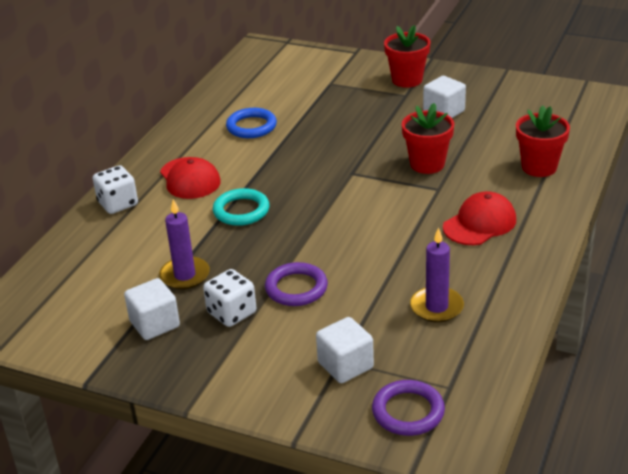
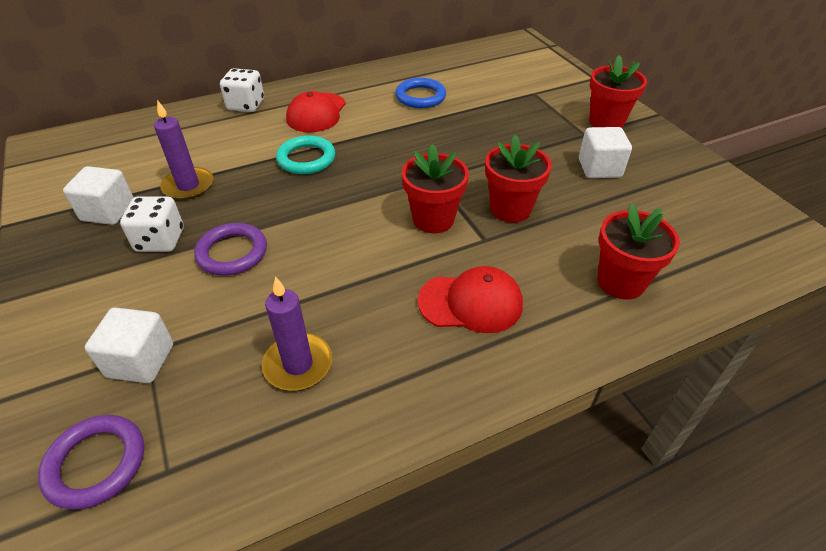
camera: 40 degrees right, 10 degrees up
none -> red flower pot [402,144,469,233]

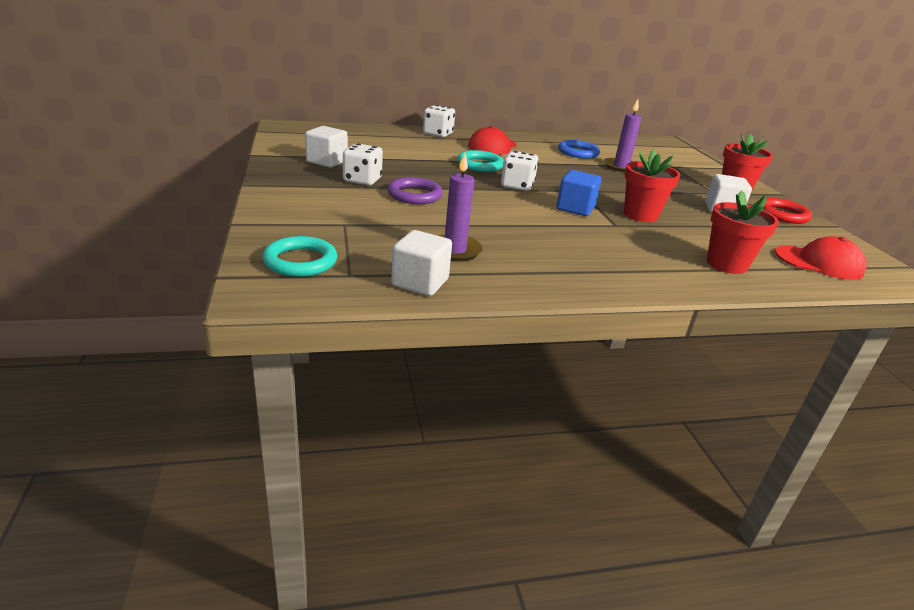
camera: 10 degrees right, 15 degrees down
purple ring [38,415,144,510] -> turquoise ring [262,236,337,277]
white cube [85,307,173,383] -> white cube moved to [391,230,452,296]
purple candle [154,100,213,200] -> purple candle moved to [604,99,642,172]
red flower pot [402,144,469,233] -> blue cube [557,170,601,216]
red cap [418,266,523,333] -> red cap moved to [775,236,866,280]
none -> white dice [501,151,539,191]
none -> red ring [763,198,812,224]

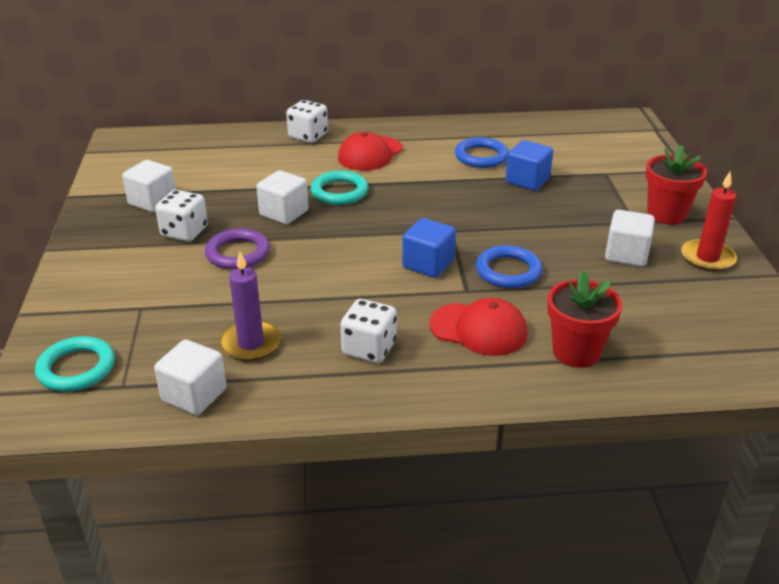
camera: 10 degrees right, 5 degrees up
white dice [501,151,539,191] -> white dice moved to [340,299,397,363]
purple candle [604,99,642,172] -> blue cube [506,140,553,191]
red flower pot [624,149,680,222] -> blue ring [476,245,542,288]
red ring [763,198,812,224] -> red candle [681,172,737,271]
red cap [775,236,866,280] -> red cap moved to [429,298,528,356]
none -> white cube [256,170,309,225]

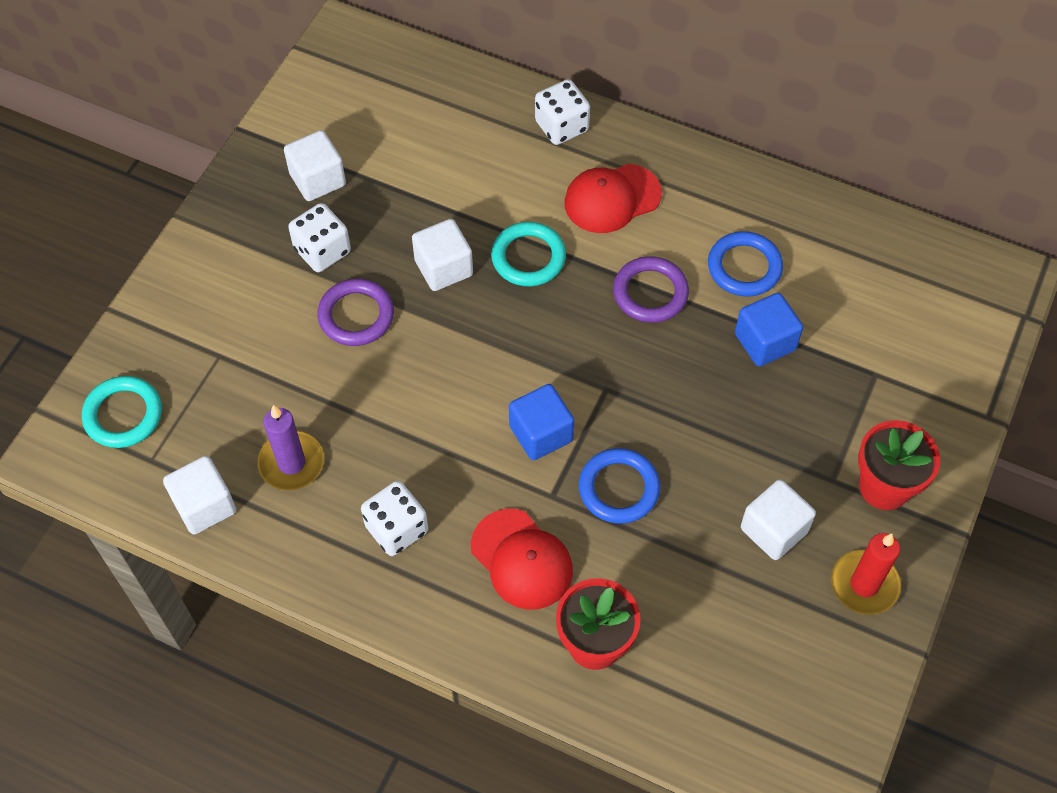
camera: 30 degrees right, 25 degrees up
none -> purple ring [613,256,689,323]

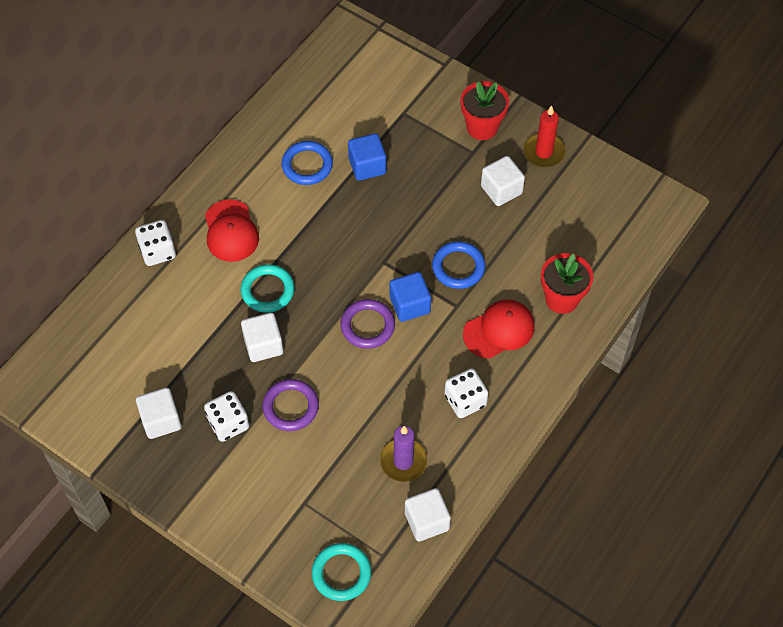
camera: 80 degrees left, 0 degrees up
purple ring [613,256,689,323] -> purple ring moved to [341,299,395,348]

